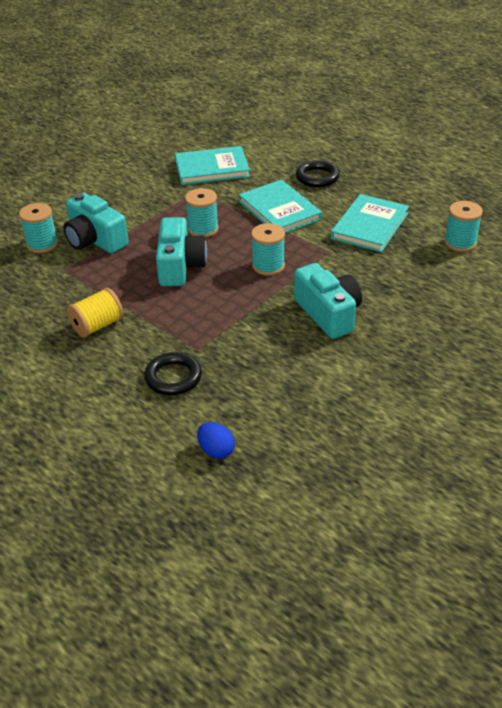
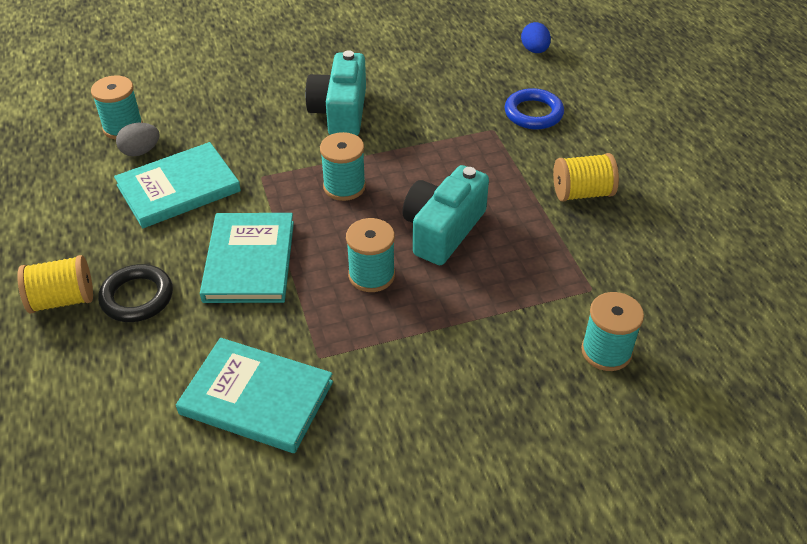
camera: 150 degrees left, 5 degrees up
turquoise camera [63,193,129,254] -> none
black ring [144,352,202,395] -> blue ring [504,88,564,129]
none -> yellow spool [17,255,93,314]
none -> grey egg [116,123,160,157]

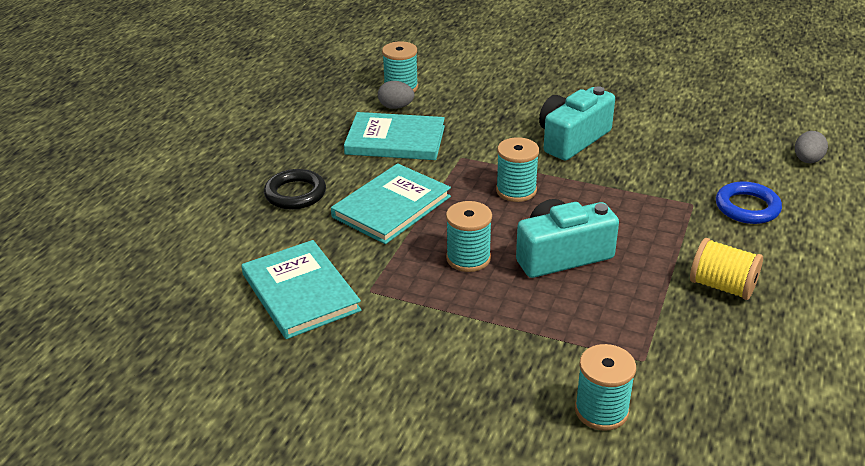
camera: 40 degrees right, 10 degrees down
yellow spool [17,255,93,314] -> none
blue egg [521,22,551,53] -> grey egg [795,131,828,163]

